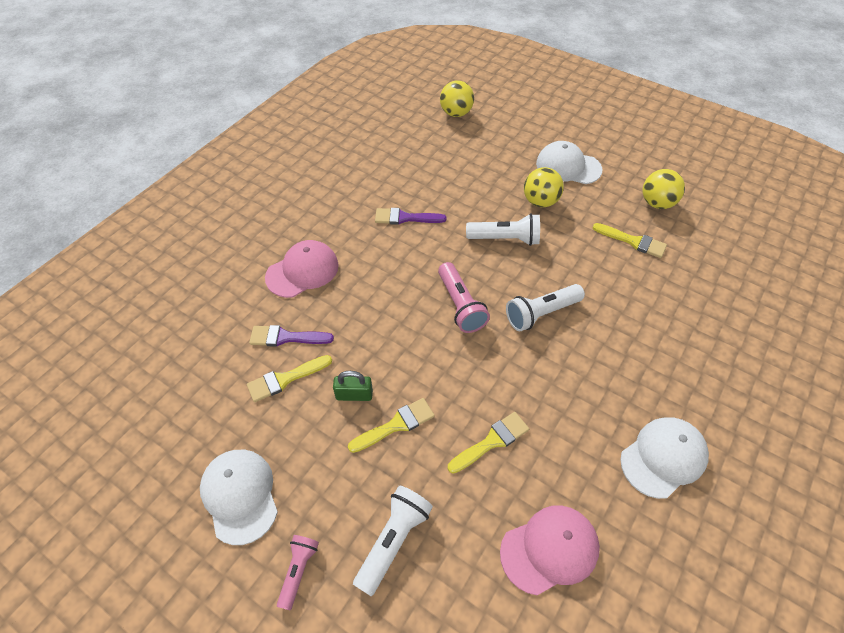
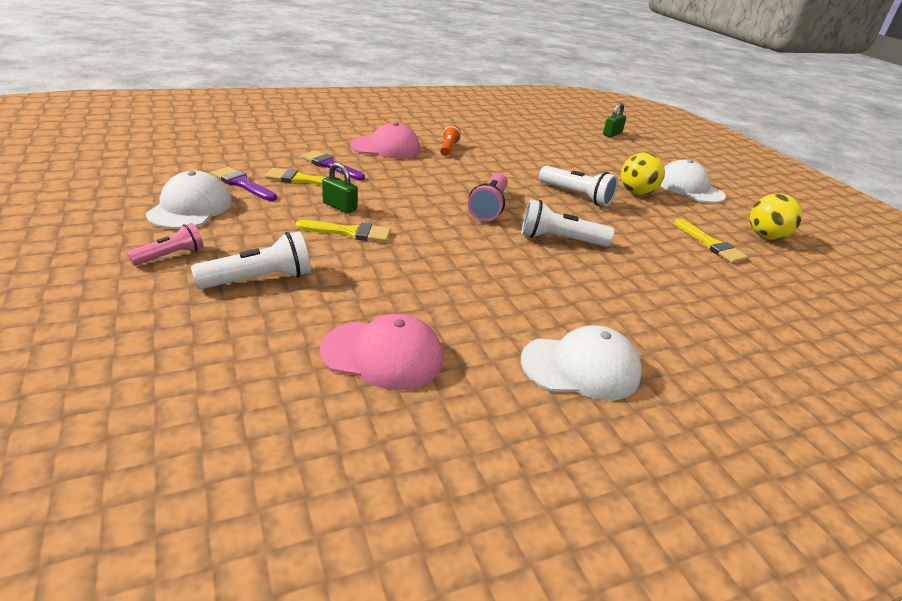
camera: 30 degrees right, 20 degrees down
purple brush [375,208,447,225] -> purple brush moved to [211,167,277,201]
yellow ball [440,81,474,117] -> green padlock [603,103,626,137]
yellow brush [448,412,529,474] -> none
none -> orange flashlight [440,125,461,156]

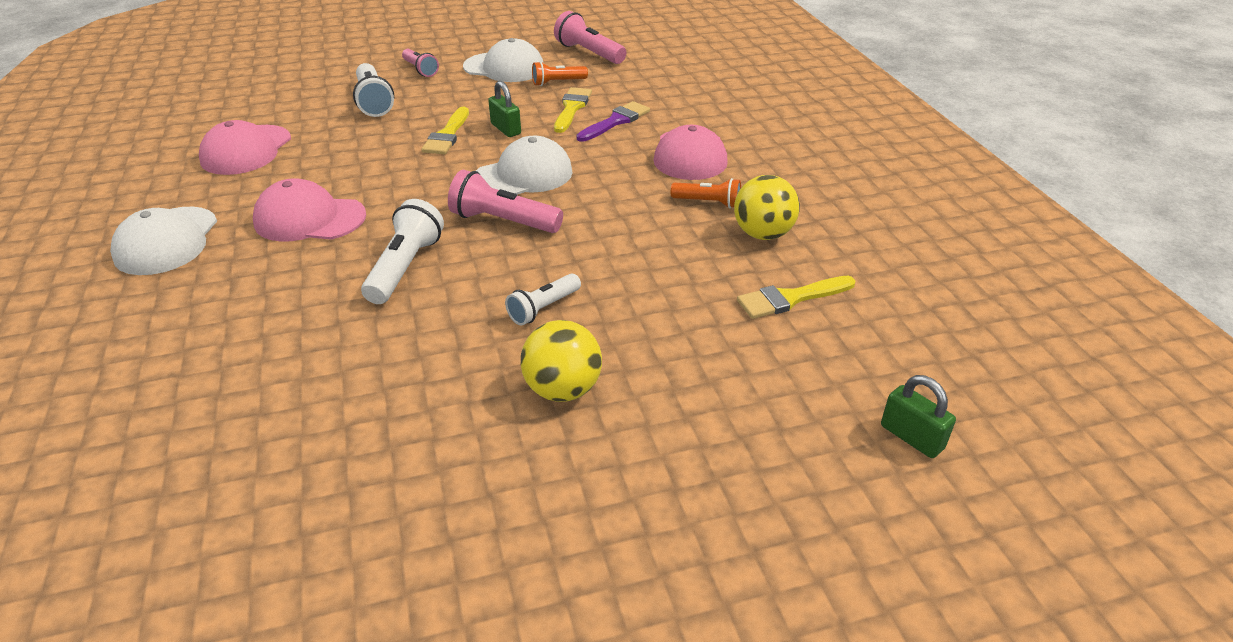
camera: 100 degrees right, 5 degrees up
purple brush [211,167,277,201] -> orange flashlight [532,61,588,86]
green padlock [322,162,358,214] -> green padlock turned 75 degrees counterclockwise [488,81,521,137]
white flashlight [539,166,618,207] -> white flashlight [505,273,581,325], size x0.64
white cap [660,160,726,203] -> white cap moved to [476,136,573,195]
yellow brush [674,218,748,263] -> yellow brush moved to [737,276,856,319]
yellow ball [750,194,802,240] -> yellow ball moved to [734,175,800,240]
none -> pink cap [253,178,366,241]
none -> pink flashlight [554,11,626,64]

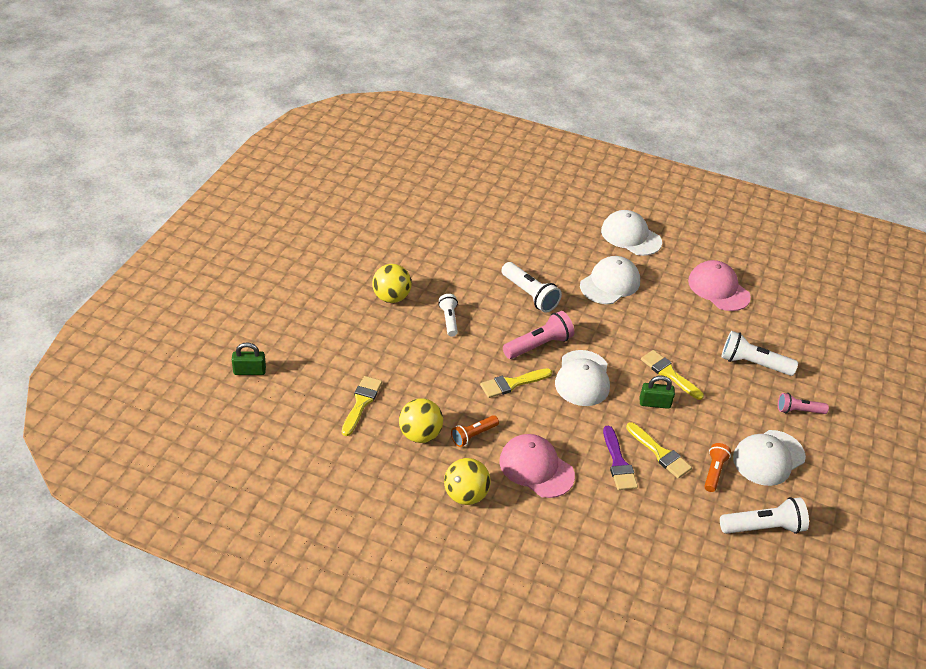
camera: 125 degrees right, 5 degrees up
pink cap [253,178,366,241] -> white cap [580,256,640,304]
pink flashlight [554,11,626,64] -> white flashlight [720,497,809,534]
none -> yellow ball [444,458,491,505]
none -> yellow brush [480,368,552,398]

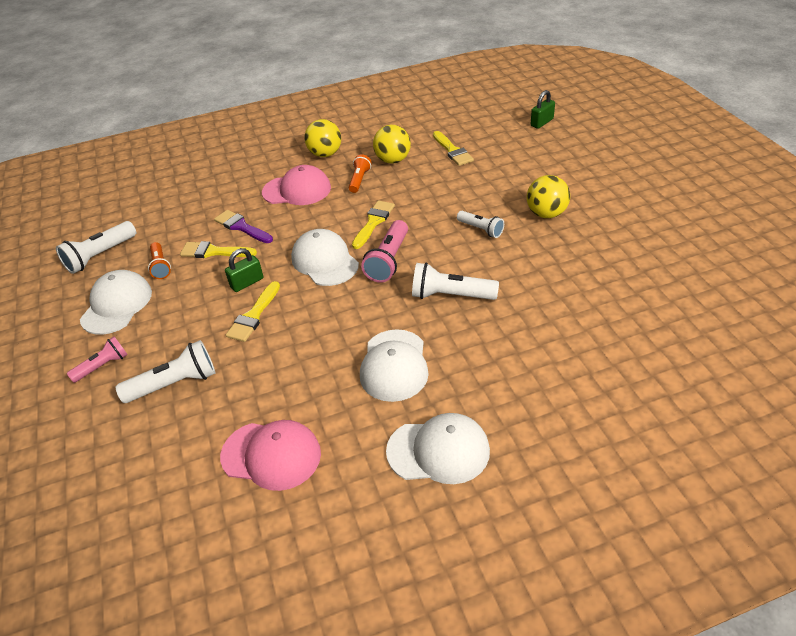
camera: 145 degrees right, 0 degrees up
yellow brush [641,350,704,400] -> yellow brush turned 105 degrees clockwise [226,281,280,342]

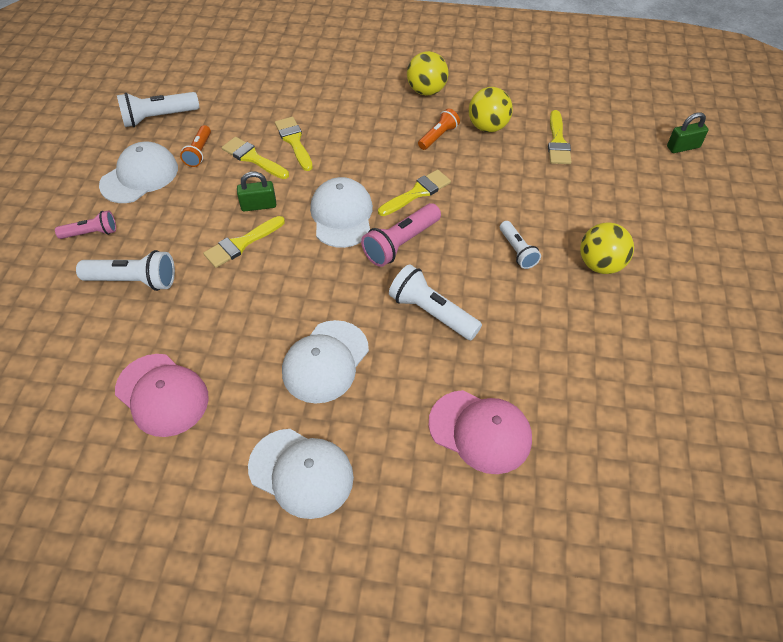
camera: 25 degrees right, 10 degrees up
purple brush [214,210,273,243] -> yellow brush [275,117,313,171]
pink cap [262,165,331,205] -> pink cap moved to [428,390,532,474]

